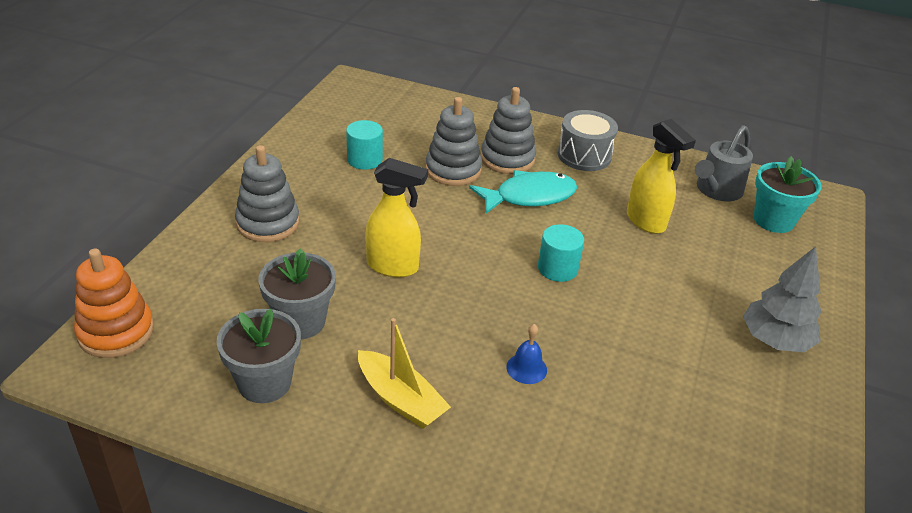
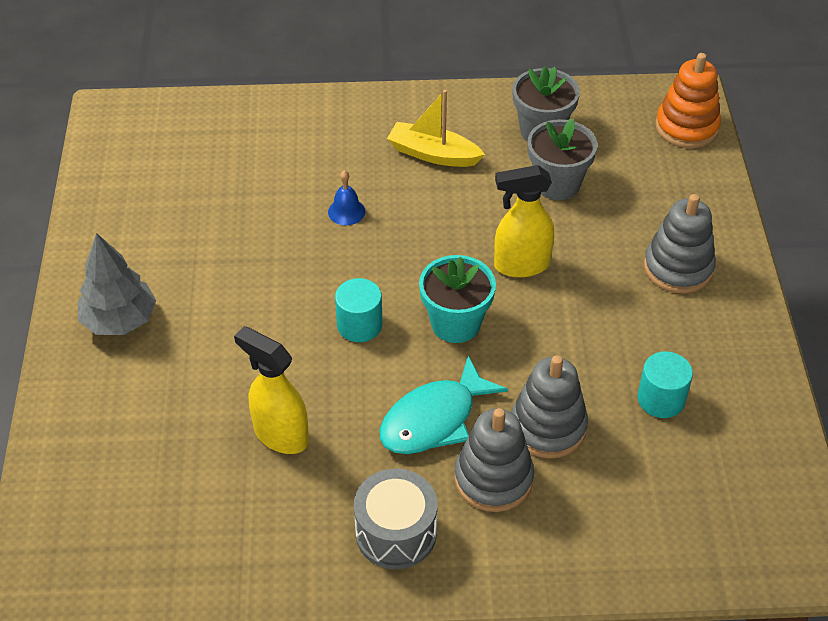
camera: 160 degrees right, 10 degrees up
grey watering can [695,125,753,201] -> none
turquoise flower pot [754,156,822,233] -> turquoise flower pot moved to [419,255,496,343]

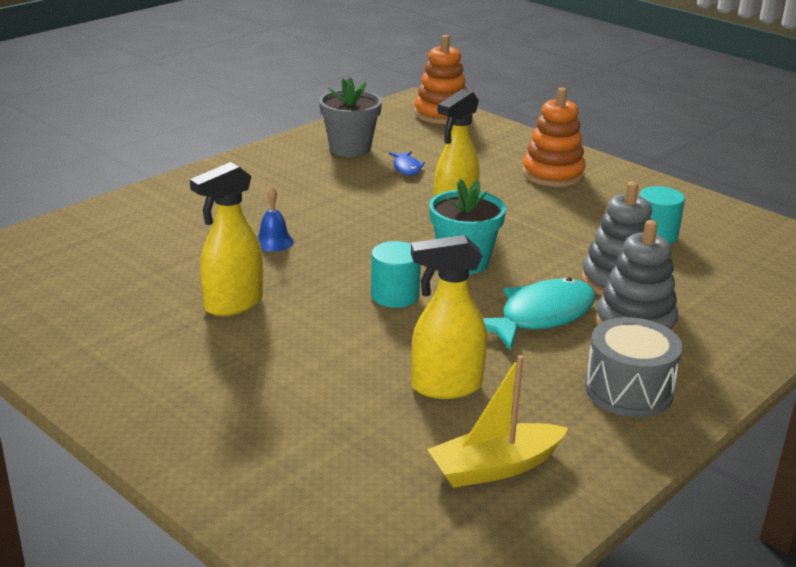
camera: 45 degrees left, 20 degrees down
grey tree [78,233,156,335] -> none
turquoise fish [380,356,508,454] -> turquoise fish turned 135 degrees counterclockwise [483,277,596,351]
yellow boat [387,90,485,167] -> yellow boat moved to [427,355,568,488]
grey flower pot [527,118,597,200] -> blue fish [389,151,425,175]
grey stacking toy [644,194,716,293] -> orange stacking toy [522,87,586,187]
none -> yellow spray bottle [190,162,263,316]

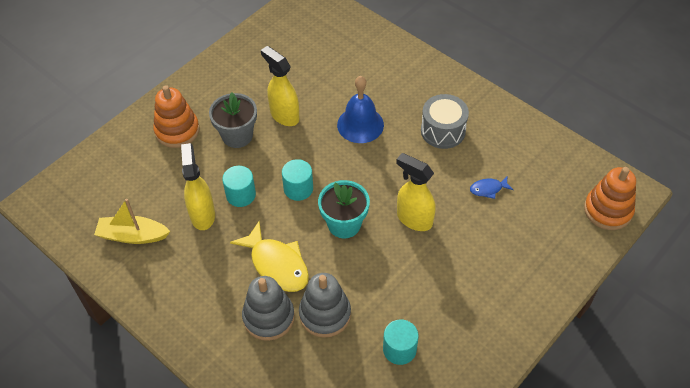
camera: 90 degrees right, 25 degrees up
blue bell [257,187,294,252] -> blue bell [337,76,384,143], size x1.88
grey flower pot [319,77,382,157] -> grey flower pot moved to [209,92,257,148]
yellow boat [427,355,568,488] -> yellow boat turned 60 degrees counterclockwise [94,199,170,244]
turquoise fish [483,277,596,351] -> yellow fish [230,221,309,292]
orange stacking toy [522,87,586,187] -> orange stacking toy moved to [153,85,200,148]
grey drum [585,317,683,417] -> grey drum moved to [421,94,469,149]
none -> turquoise cylinder [222,166,256,207]

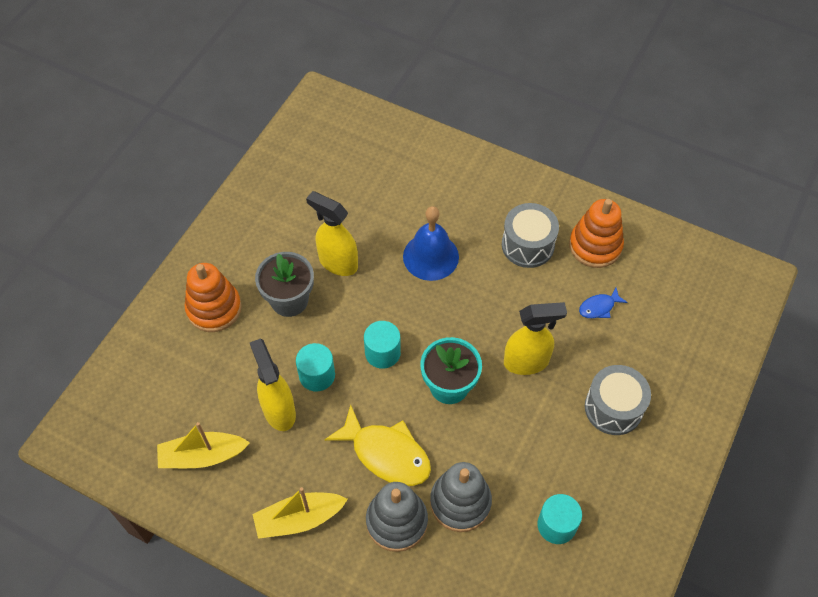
camera: 15 degrees left, 5 degrees up
yellow spray bottle [396,153,436,231] -> yellow spray bottle turned 150 degrees clockwise [504,302,567,375]
orange stacking toy [584,167,636,230] -> orange stacking toy moved to [569,199,624,268]
none -> yellow boat [252,487,348,539]
none -> grey drum [585,365,651,435]

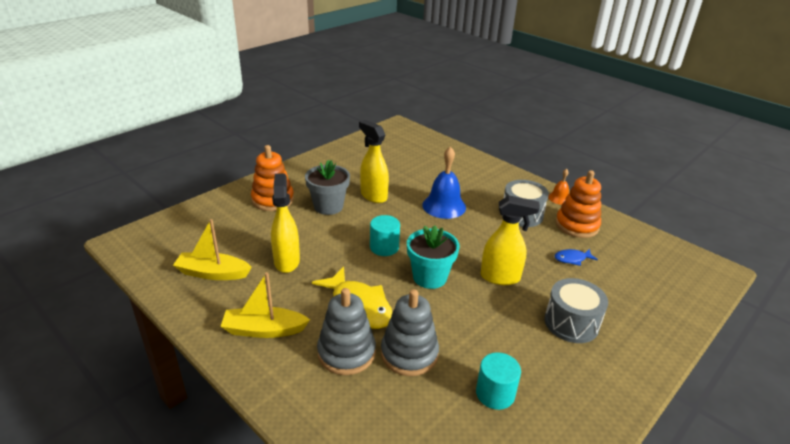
camera: 15 degrees right, 25 degrees down
turquoise cylinder [296,343,335,392] -> none
none -> orange bell [548,169,569,205]

